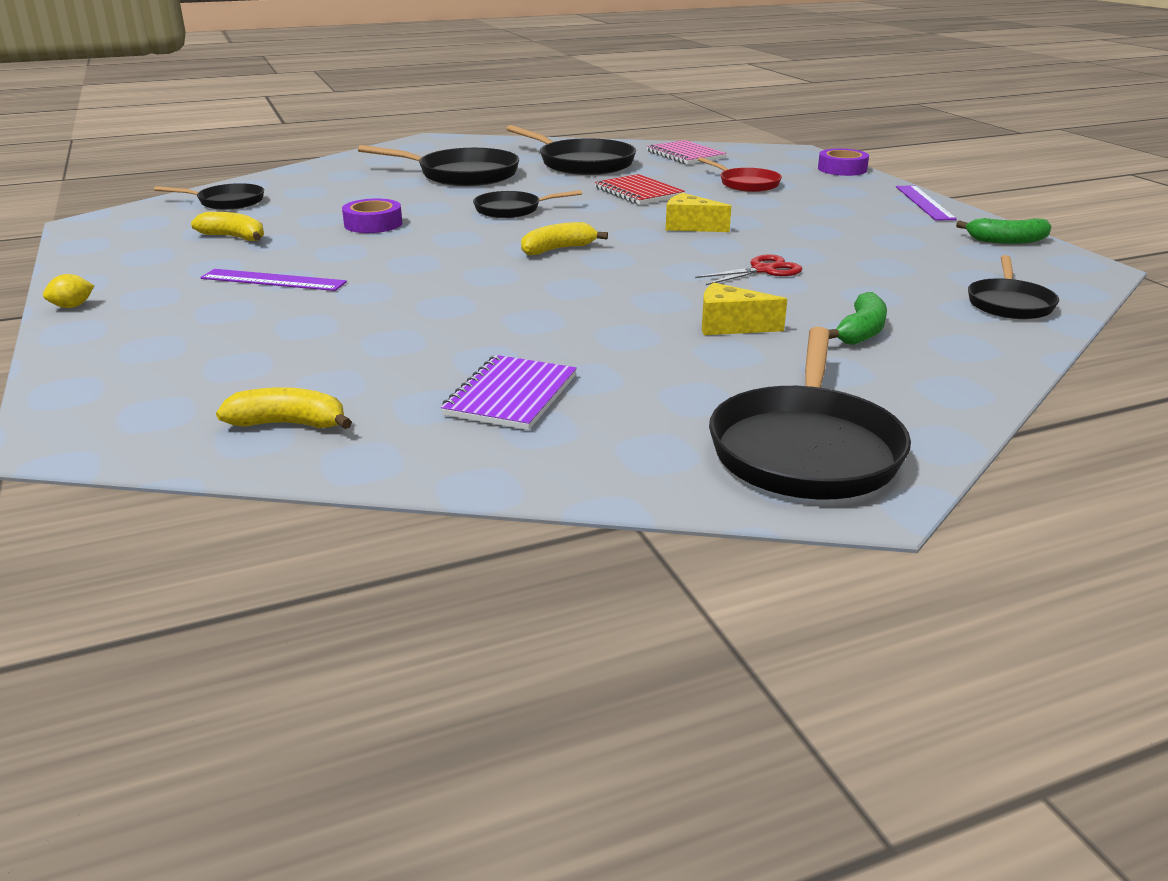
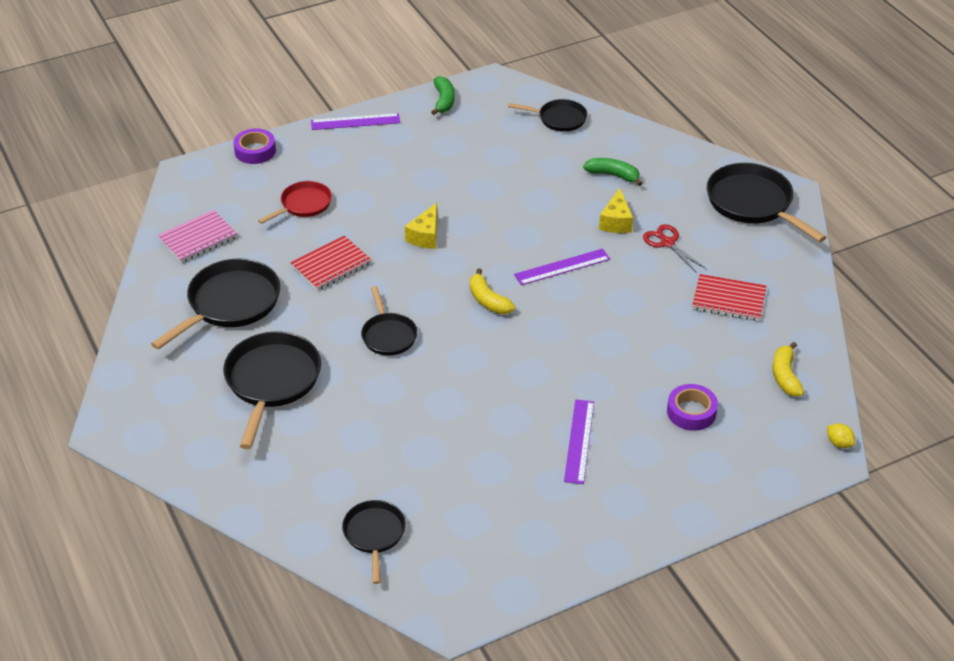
camera: 95 degrees left, 15 degrees up
yellow lemon [43,274,95,308] -> yellow lemon moved to [827,423,855,448]
yellow banana [191,212,264,241] -> none
purple tape [342,198,402,233] -> purple tape moved to [667,384,718,431]
purple notebook [441,355,577,430] -> red notebook [692,274,766,321]
red scissors [695,254,802,285] -> red scissors moved to [643,224,706,272]
black pan [709,327,911,499] -> black pan turned 135 degrees counterclockwise [707,163,826,242]
none -> purple ruler [514,249,610,285]

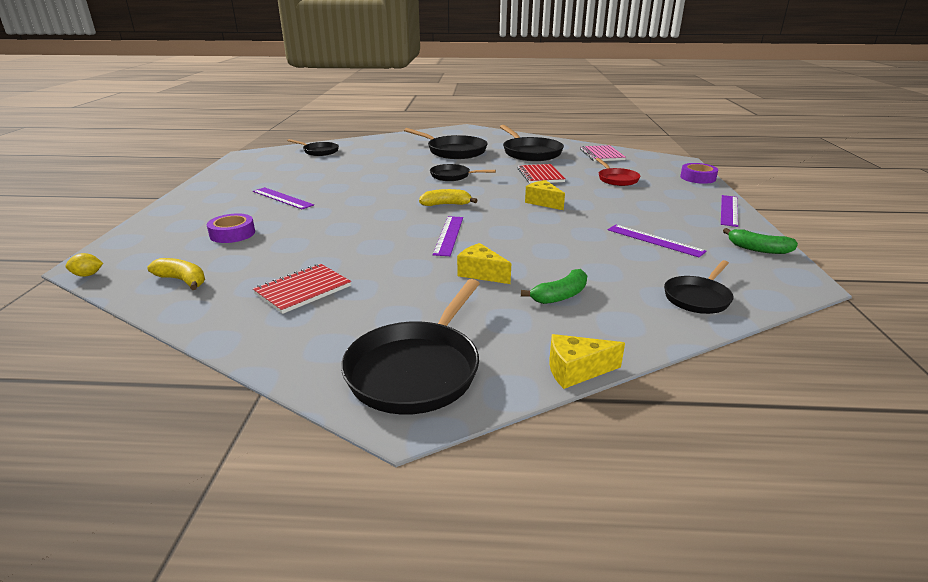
camera: 120 degrees right, 15 degrees down
red scissors [643,224,706,272] -> none
black pan [707,163,826,242] -> black pan turned 120 degrees clockwise [341,279,480,414]
none -> yellow cheese [549,334,625,389]
none -> purple ruler [608,225,707,257]

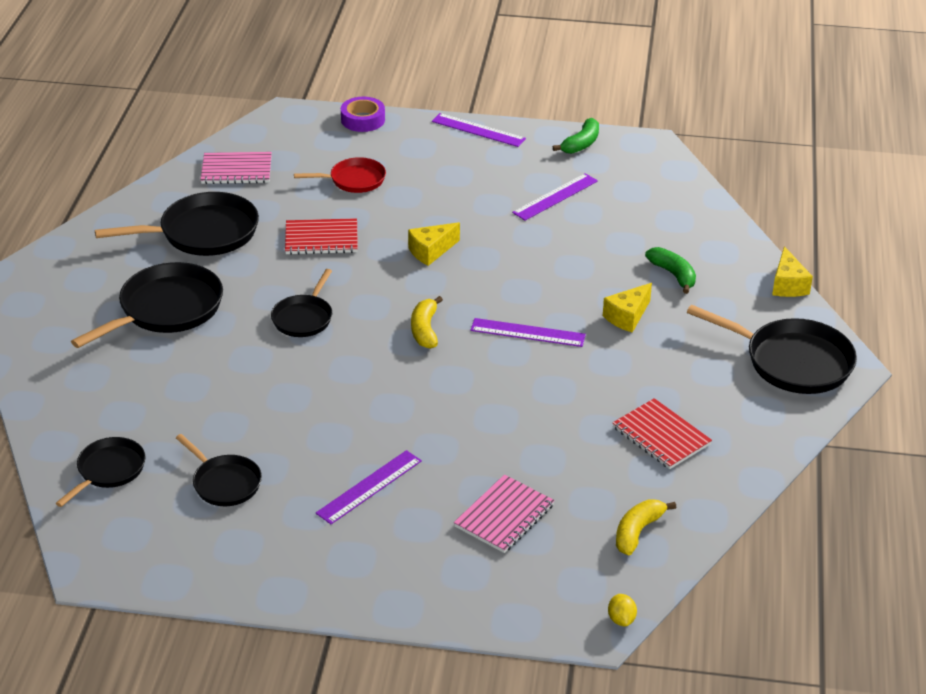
camera: 85 degrees left, 10 degrees up
purple tape [207,213,255,243] -> pink notebook [454,474,554,553]
black pan [664,260,734,314] -> black pan moved to [176,434,262,506]

